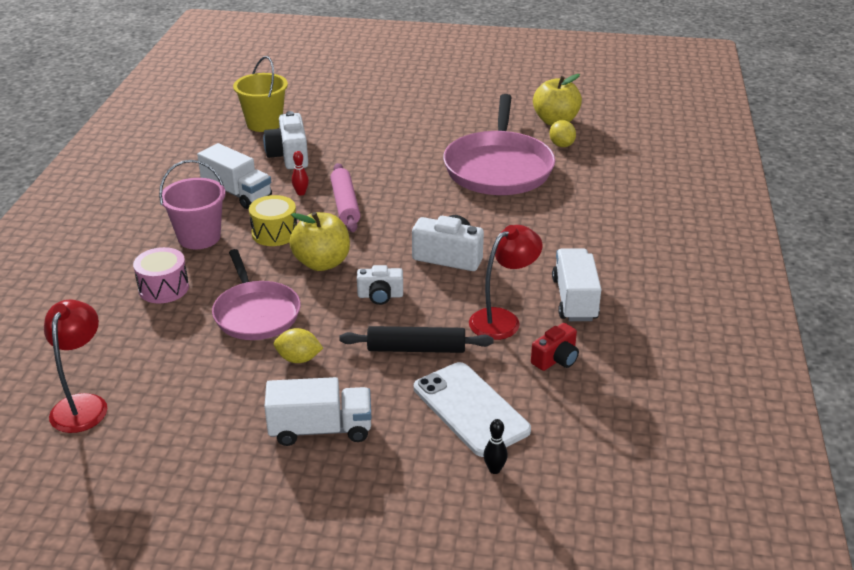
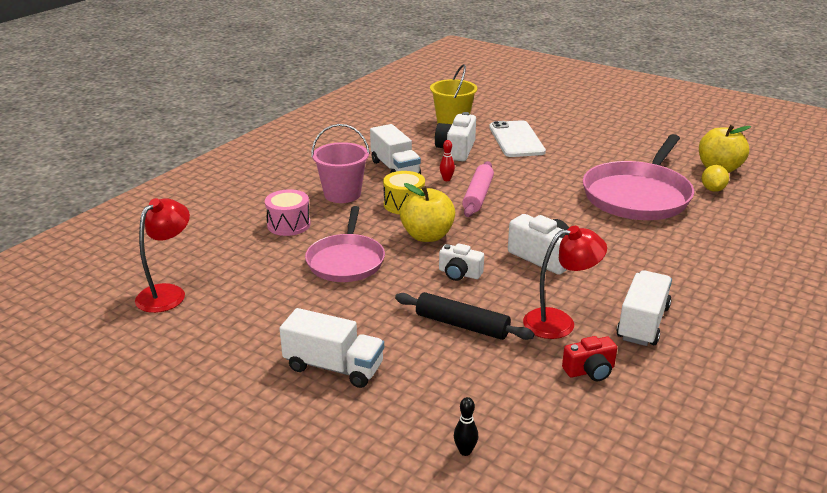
camera: 25 degrees right, 5 degrees down
yellow lemon [274,328,323,363] -> none
white phone [414,362,531,457] -> white phone moved to [489,120,546,157]

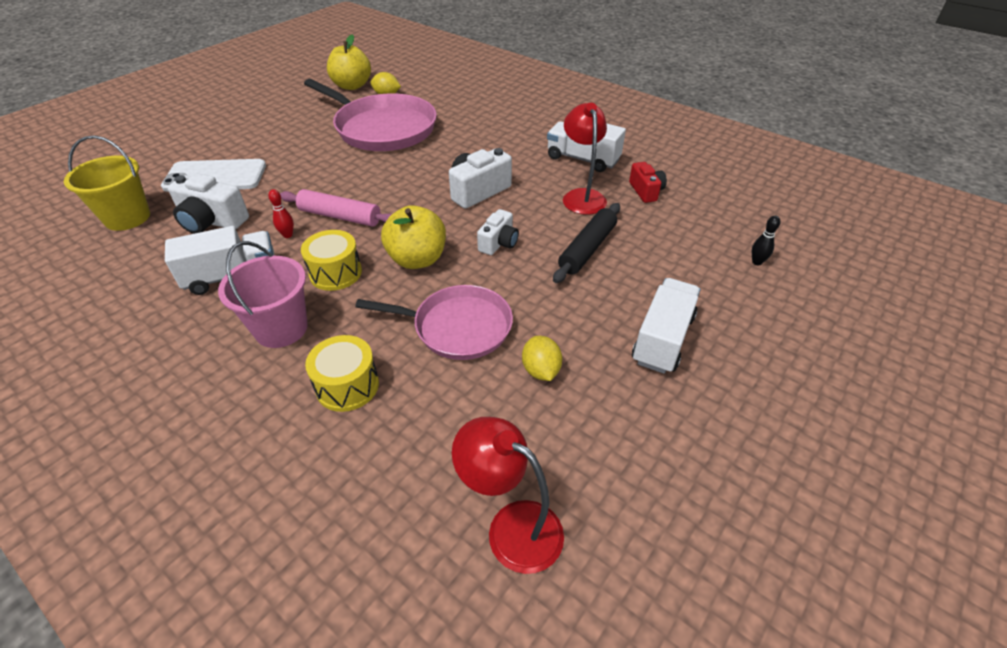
camera: 85 degrees left, 15 degrees up
pink drum [265,189,311,236] -> yellow drum [305,335,379,412]
none -> yellow lemon [522,336,562,381]

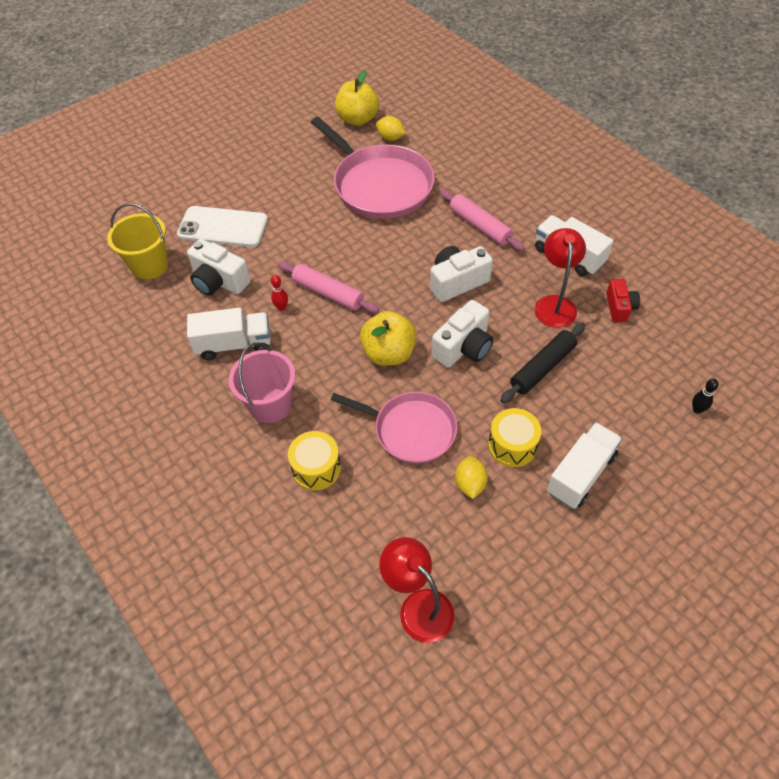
camera: 15 degrees right, 10 degrees up
yellow drum [301,230,362,291] -> yellow drum moved to [488,408,541,467]
white camera [477,209,519,255] -> white camera [431,300,493,367], size x1.57
none -> pink rolling pin [440,190,525,251]

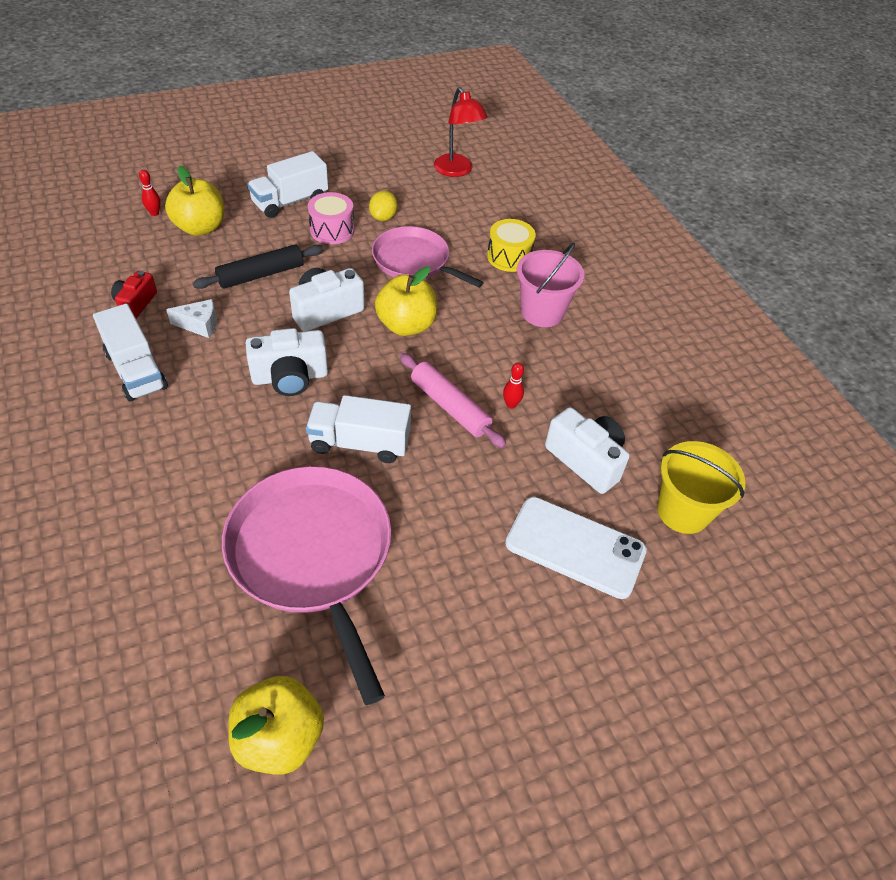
camera: 170 degrees left, 5 degrees down
white truck [187,307,271,360] -> white truck moved to [306,395,411,463]
yellow lemon [376,116,406,141] -> none
pink rolling pin [440,190,525,251] -> none
yellow drum [488,408,541,467] -> pink drum [308,192,354,244]
red lamp [534,228,586,328] -> white cheese [166,299,217,338]
black bowling pin [692,379,719,414] -> red bowling pin [139,170,161,216]
none -> yellow apple [165,166,224,236]

